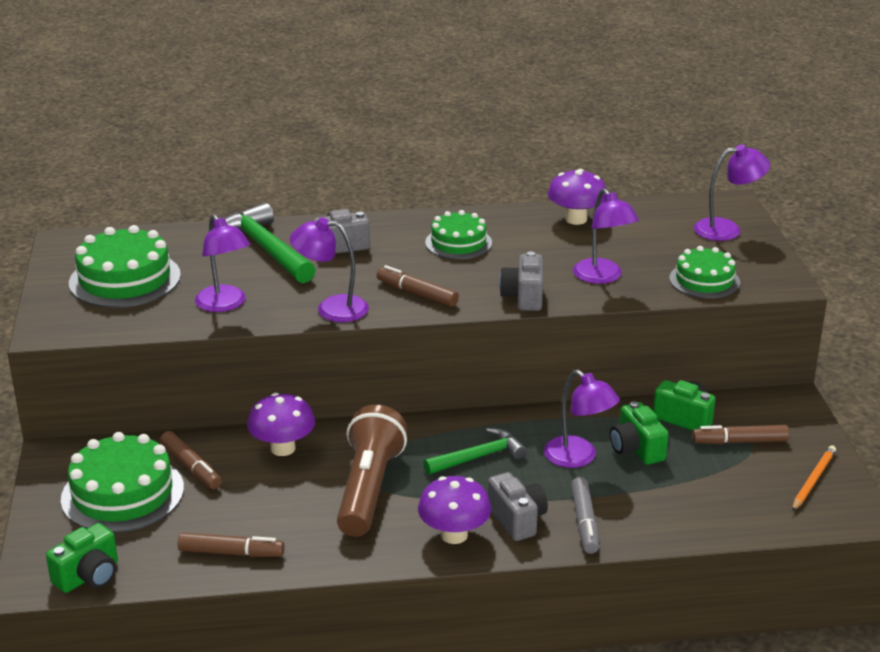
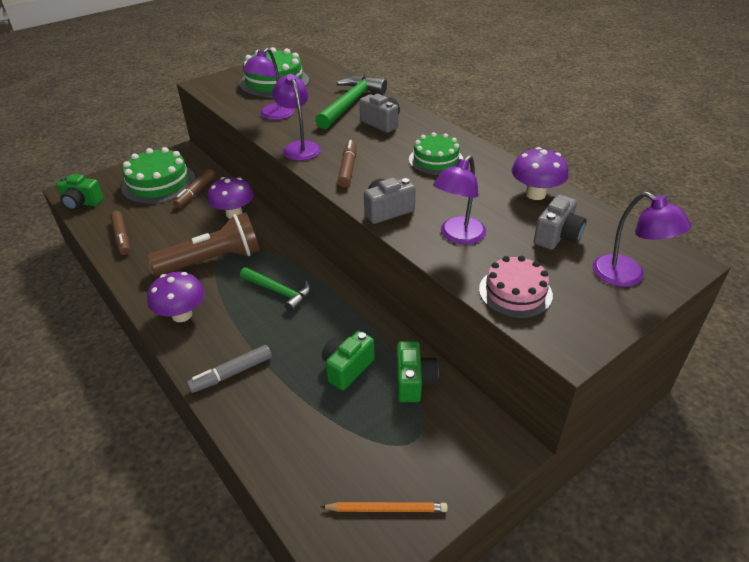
camera: 60 degrees right, 10 degrees up
grey camera [488,472,548,541] -> grey camera moved to [534,195,587,250]
purple lamp [544,370,620,468] -> none
green cake [669,246,740,298] -> pink cake [479,255,553,318]
brown marker [692,425,789,444] -> none

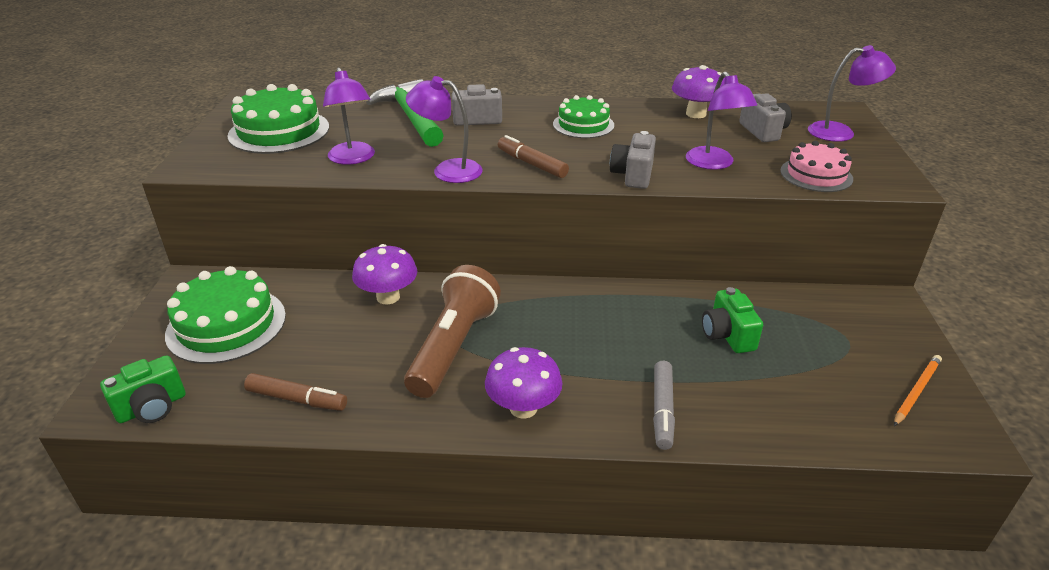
camera: 50 degrees left, 5 degrees down
brown marker [173,169,215,208] -> none
green hammer [240,267,311,312] -> none
green camera [397,341,439,402] -> none

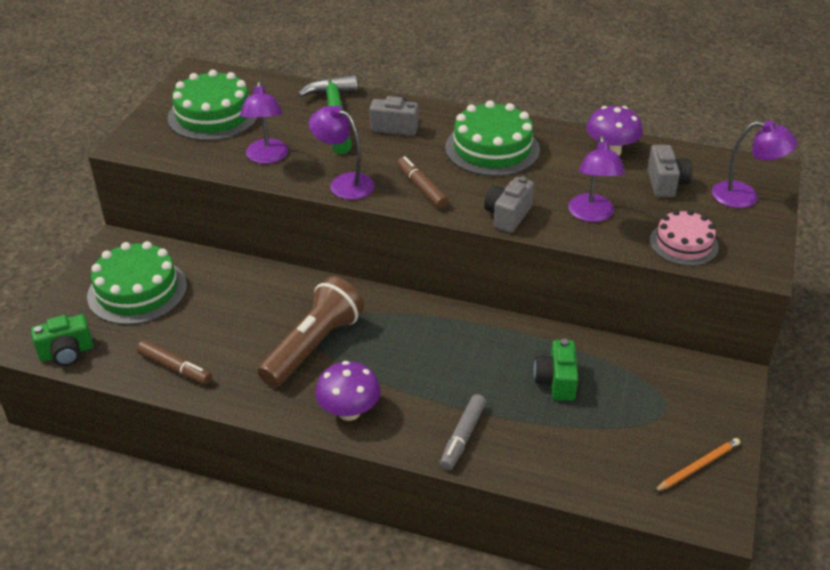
camera: 15 degrees right, 5 degrees up
purple mushroom [352,244,417,305] -> none
green cake [553,95,614,138] -> green cake [445,101,540,176], size x1.57

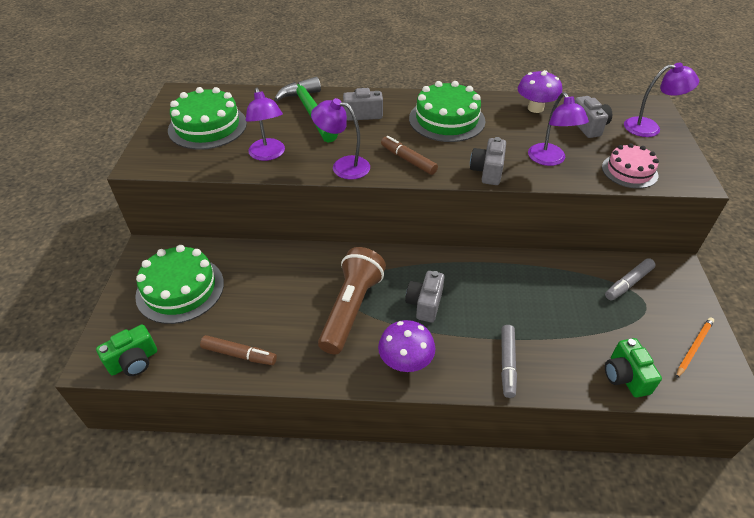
camera: 15 degrees left, 5 degrees up
green camera [534,339,578,401] -> green camera moved to [605,338,662,398]
none -> grey camera [405,271,445,322]
none -> grey marker [605,258,656,300]

